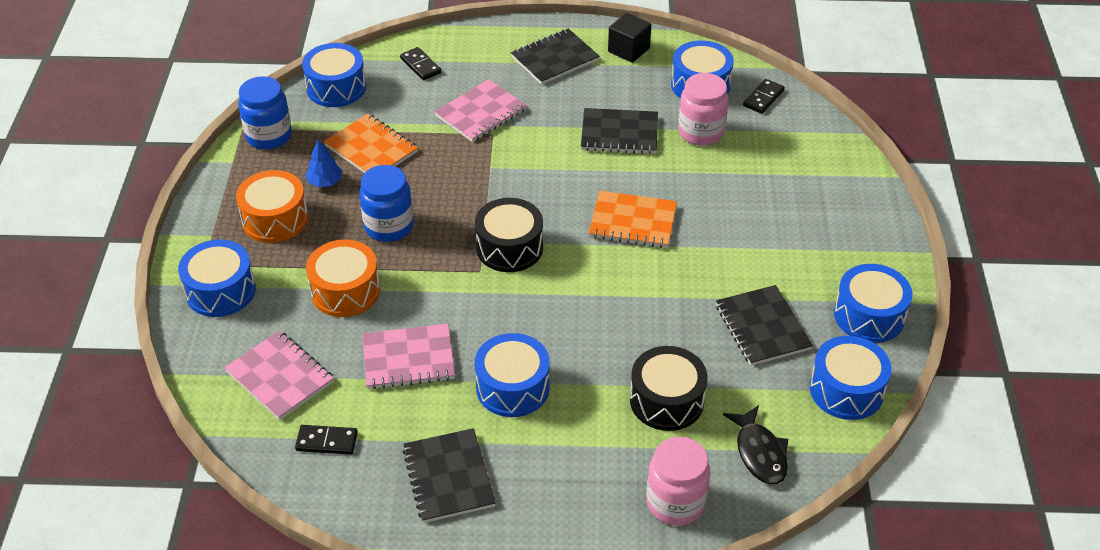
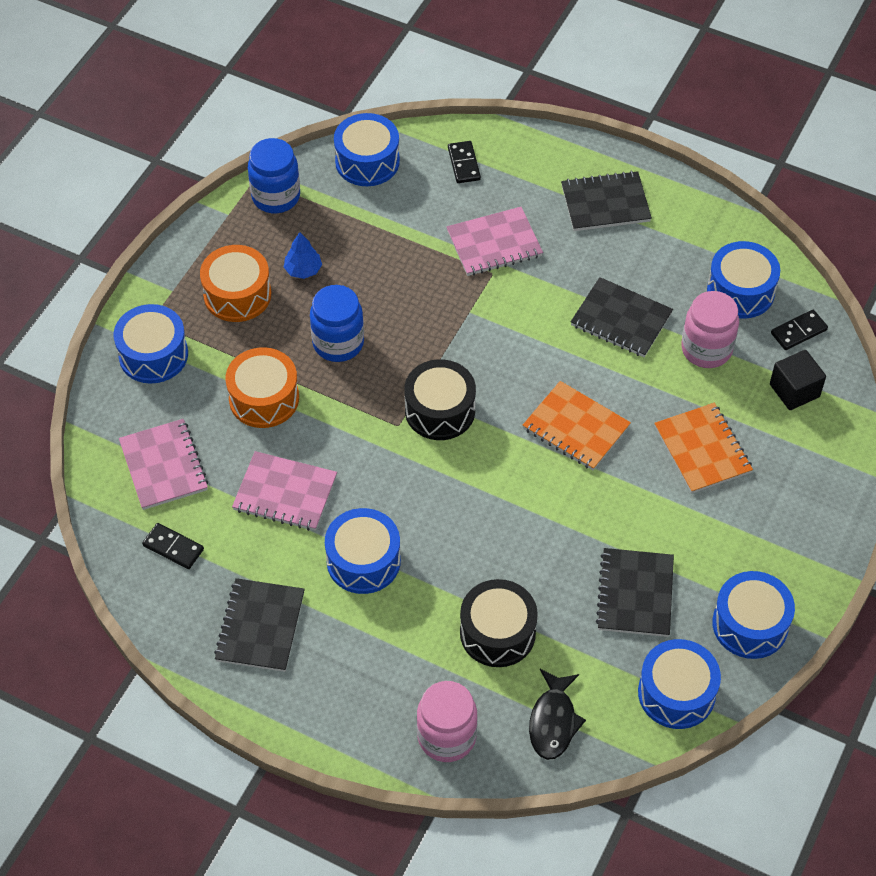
camera: 25 degrees right, 10 degrees up
orange notebook [324,114,418,173] -> orange notebook moved to [654,403,753,494]
black cube [608,13,651,63] -> black cube moved to [770,350,826,410]

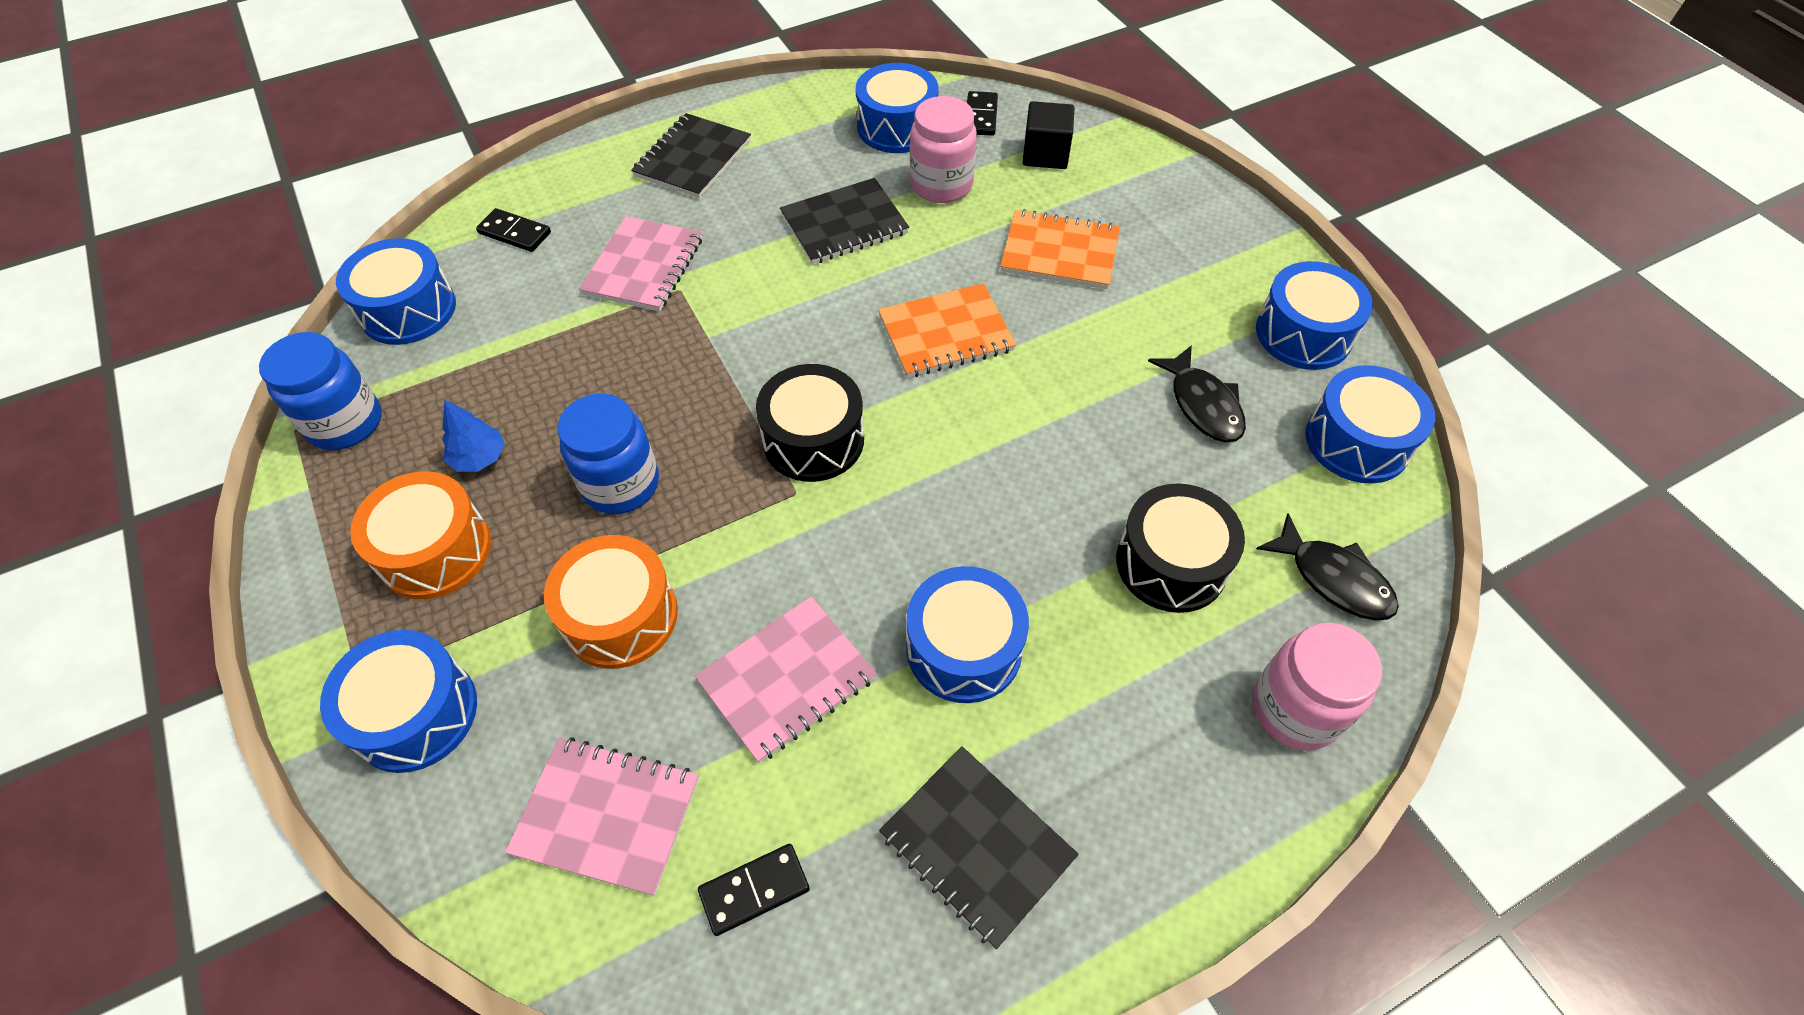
camera: 55 degrees left, 0 degrees up
black notebook [596,548,674,637] -> black fish [1148,345,1246,442]

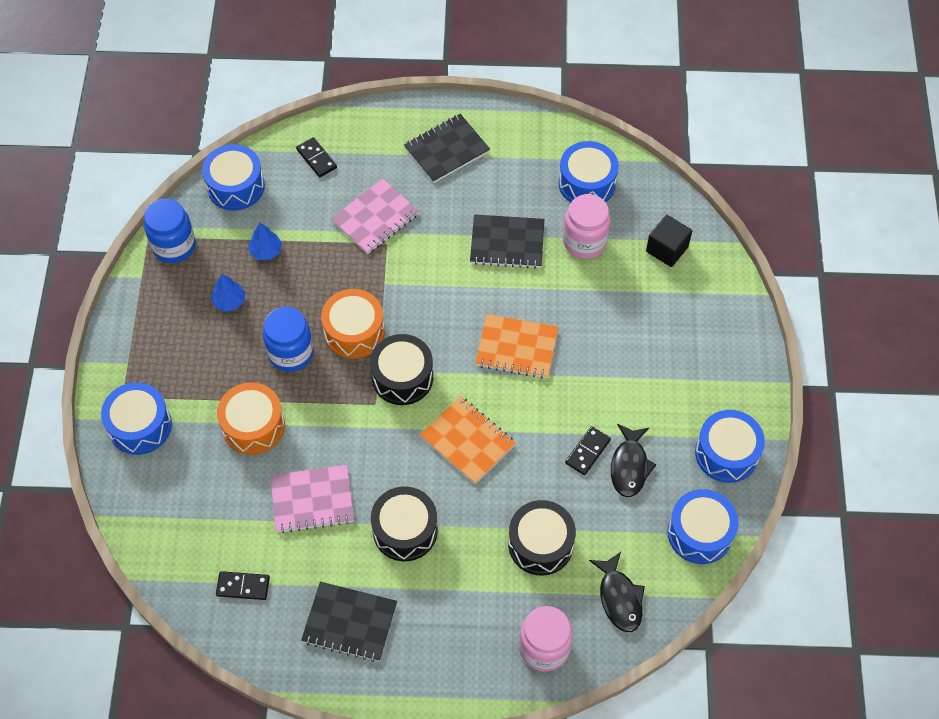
camera: 30 degrees right, 5 degrees up
orange drum [350,471,491,599] -> orange drum moved to [321,289,385,359]
pink notebook [505,737,699,896] -> none
black notebook [879,746,1079,949] -> black notebook turned 60 degrees counterclockwise [301,582,397,662]
blue drum [906,566,1029,703] -> black drum [371,486,438,561]
black domino [967,91,998,136] -> black domino moved to [565,426,611,475]
orange notebook [1000,209,1120,289] -> orange notebook moved to [420,396,516,484]
none -> blue tree [248,223,282,260]

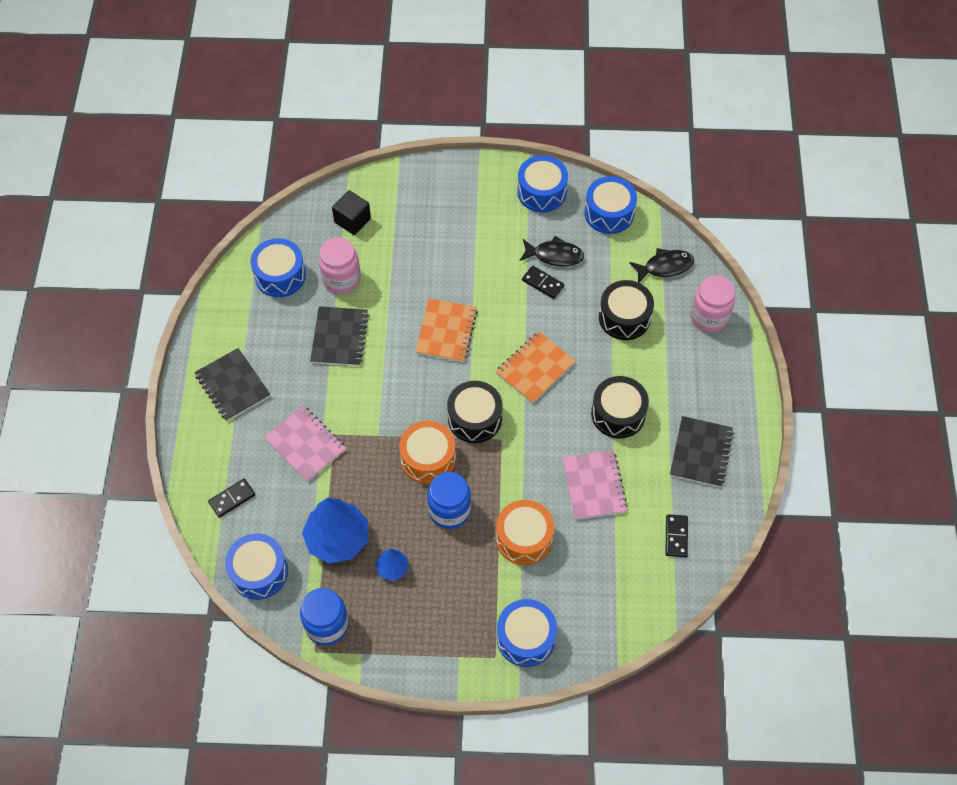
camera: 90 degrees left, 0 degrees up
blue tree [248,223,282,260] -> blue tree [302,498,368,564], size x2.02

